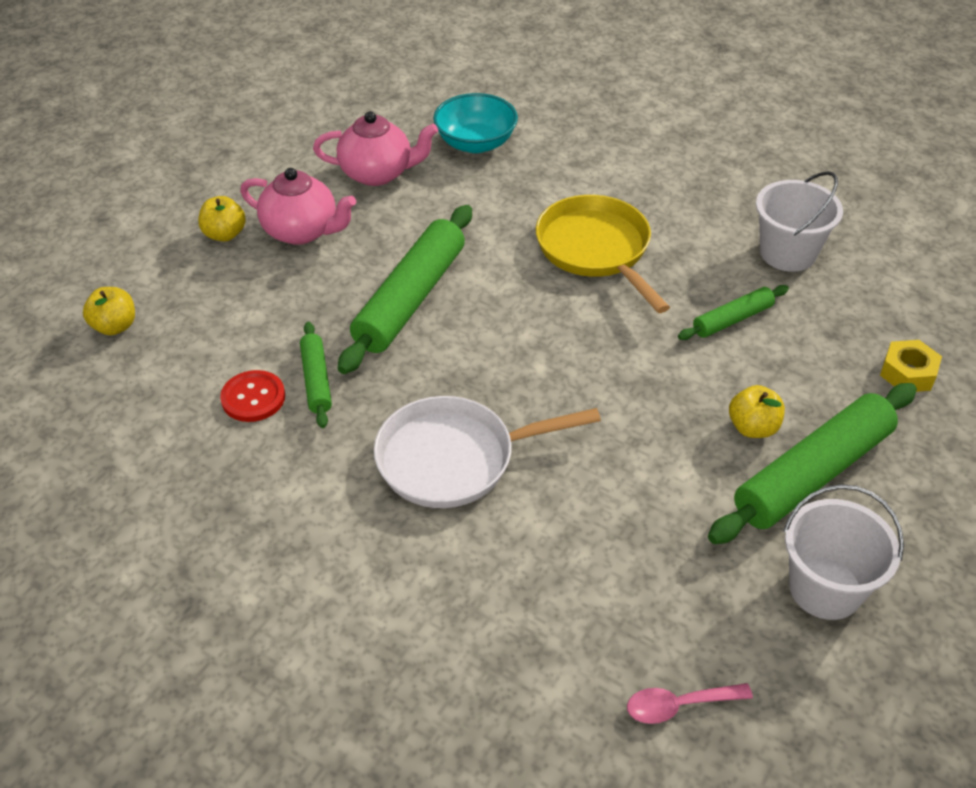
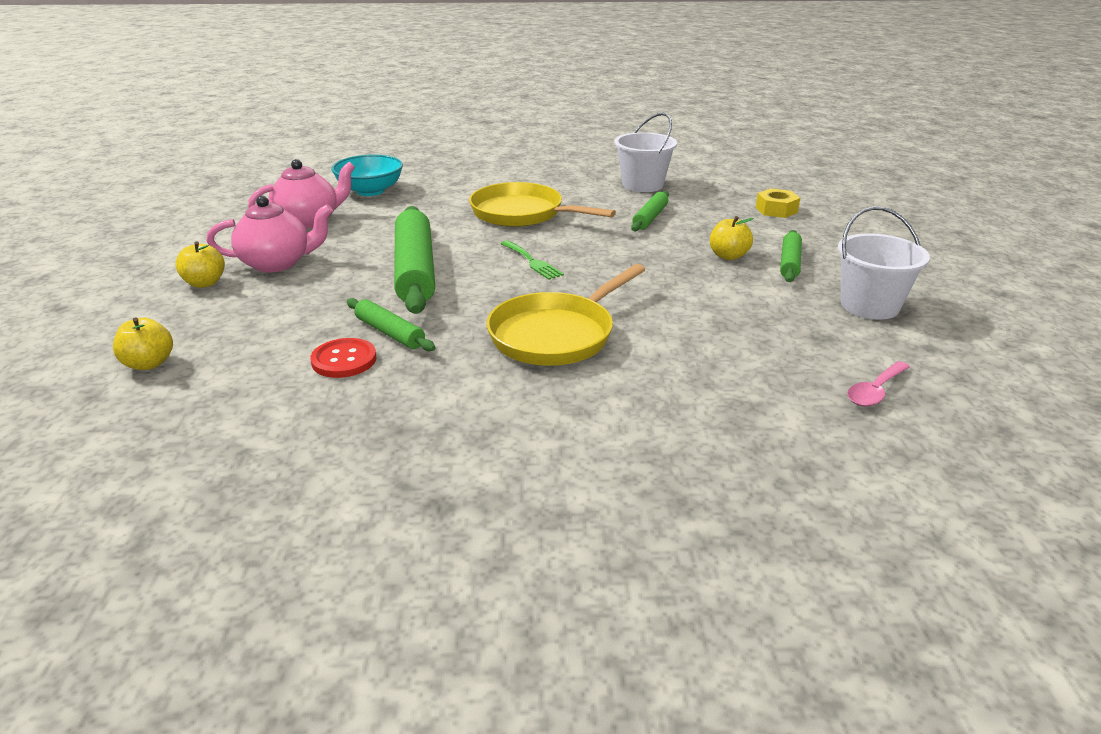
camera: 35 degrees left, 15 degrees down
white pan [374,396,601,508] -> yellow pan [487,264,645,366]
green rolling pin [708,383,917,544] -> green rolling pin [780,230,802,282], size x0.51
none -> green fork [501,240,564,280]

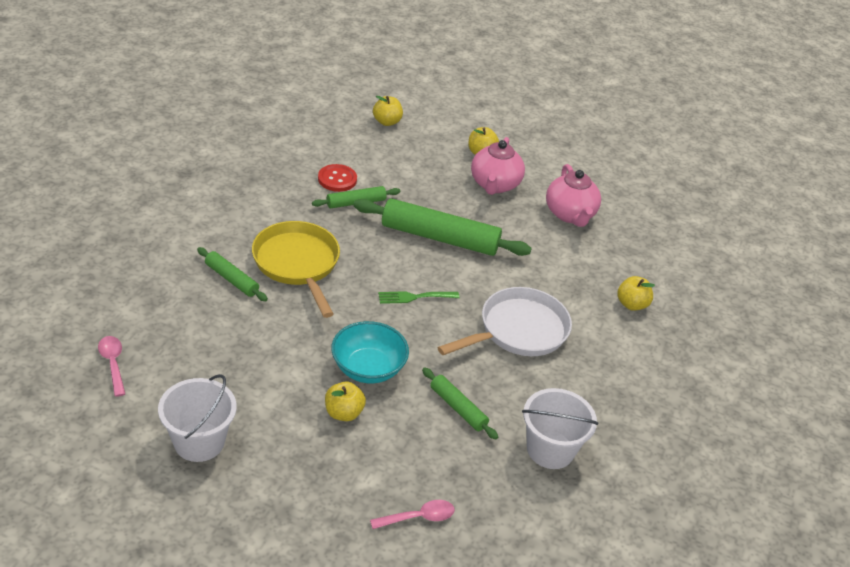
camera: 110 degrees right, 10 degrees up
turquoise bowl [331,154,403,196] -> turquoise bowl moved to [331,321,409,383]
yellow pan [469,182,616,227] -> white pan [438,287,572,356]
yellow nut [756,188,800,218] -> pink spoon [370,500,455,529]
green rolling pin [780,230,802,282] -> green rolling pin moved to [197,247,268,301]
none -> yellow apple [617,276,655,311]

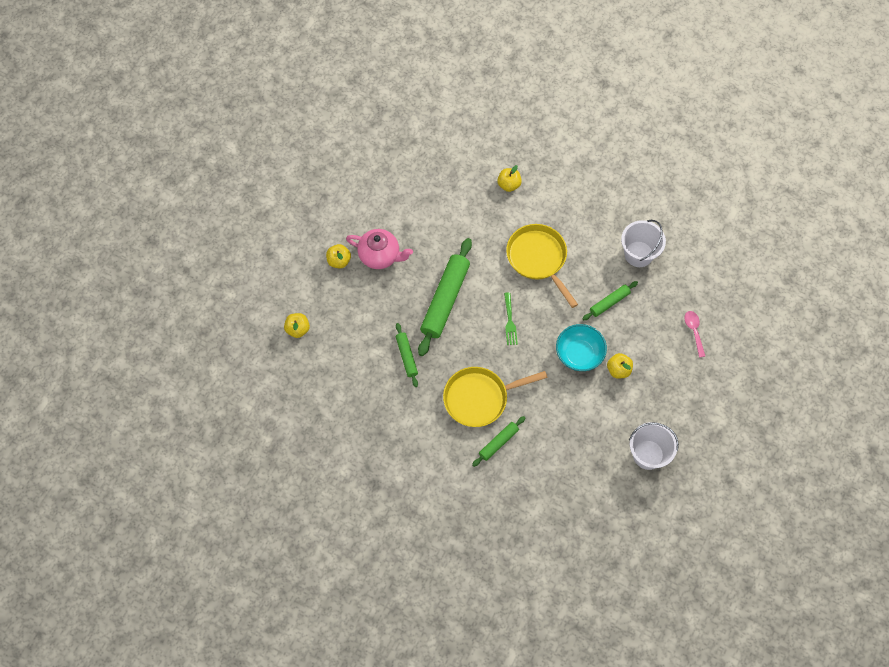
camera: 80 degrees left, 25 degrees up
pink spoon [98,336,125,397] -> none
red button [318,164,357,192] -> none
white pan [438,287,572,356] -> yellow pan [506,224,578,308]
pink teapot [546,164,601,227] -> none

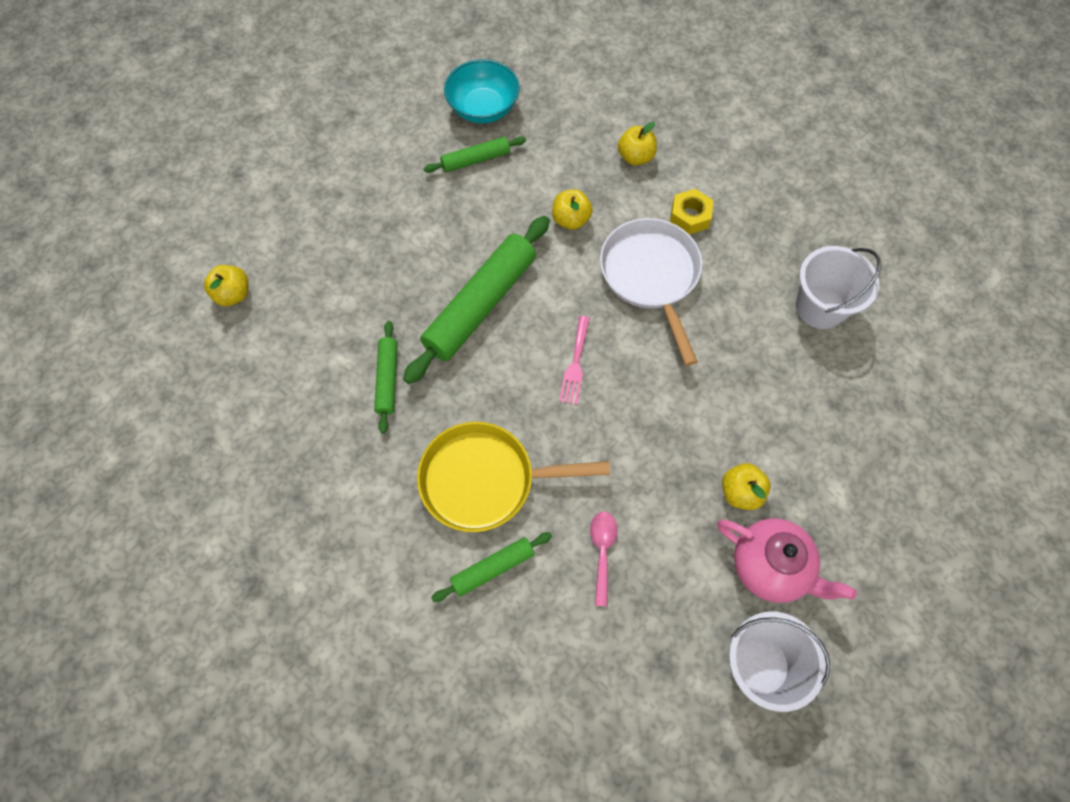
camera: 15 degrees right, 0 degrees up
yellow apple [326,244,351,268] -> yellow apple moved to [552,189,593,230]
pink teapot [346,229,413,269] -> pink teapot moved to [717,518,857,603]
green fork [504,292,518,345] -> pink fork [559,316,590,405]
yellow pan [506,224,578,308] -> white pan [600,218,702,366]
turquoise bowl [556,324,607,371] -> turquoise bowl moved to [444,59,520,123]
green rolling pin [582,281,638,320] -> green rolling pin moved to [424,136,526,173]
pink spoon [684,311,705,357] -> pink spoon moved to [590,511,618,606]
none -> yellow nut [670,189,714,235]

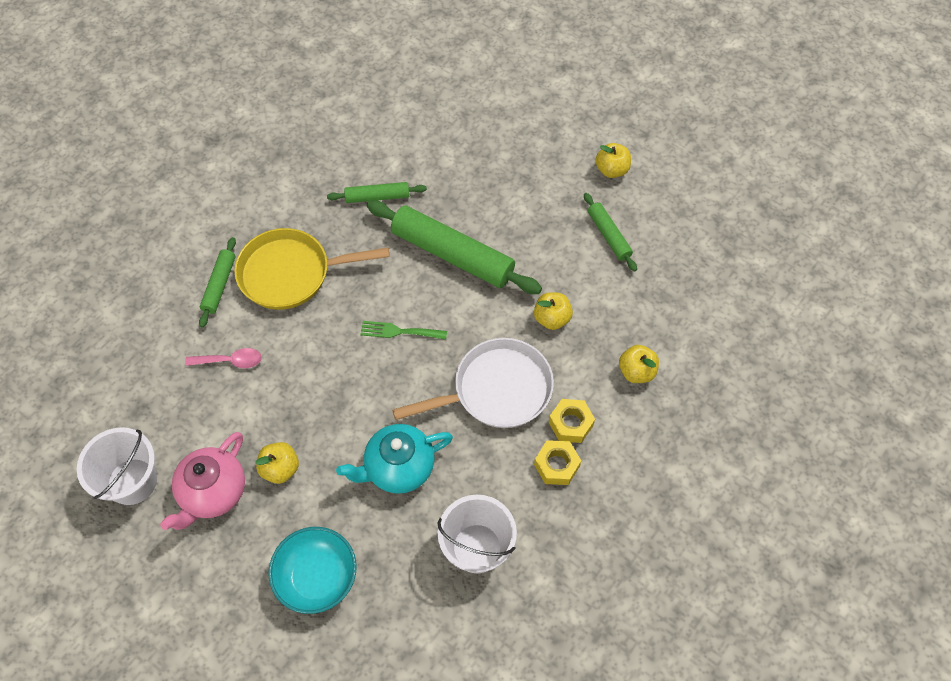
camera: 85 degrees right, 5 degrees down
yellow apple [204,265,248,306] -> yellow apple moved to [595,143,631,178]
yellow pan [417,422,610,532] -> yellow pan turned 90 degrees counterclockwise [235,228,390,310]
green rolling pin [431,532,552,602] -> green rolling pin turned 45 degrees clockwise [199,237,236,327]
turquoise bowl [444,59,520,123] -> turquoise bowl moved to [268,527,357,614]
pink fork [559,316,590,405] -> green fork [360,321,447,340]
none -> turquoise teapot [336,424,453,494]
none -> yellow nut [534,440,581,485]

